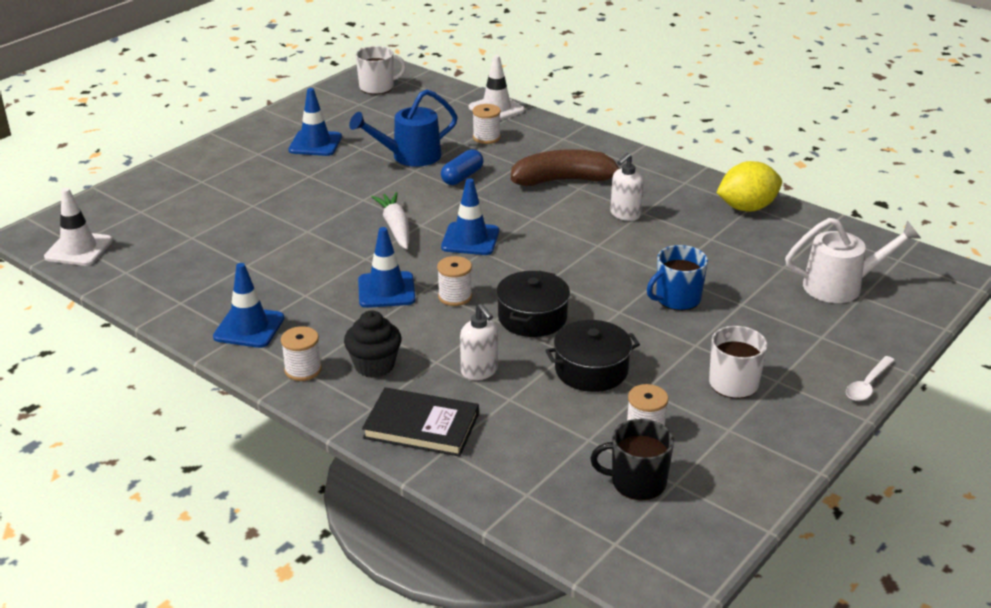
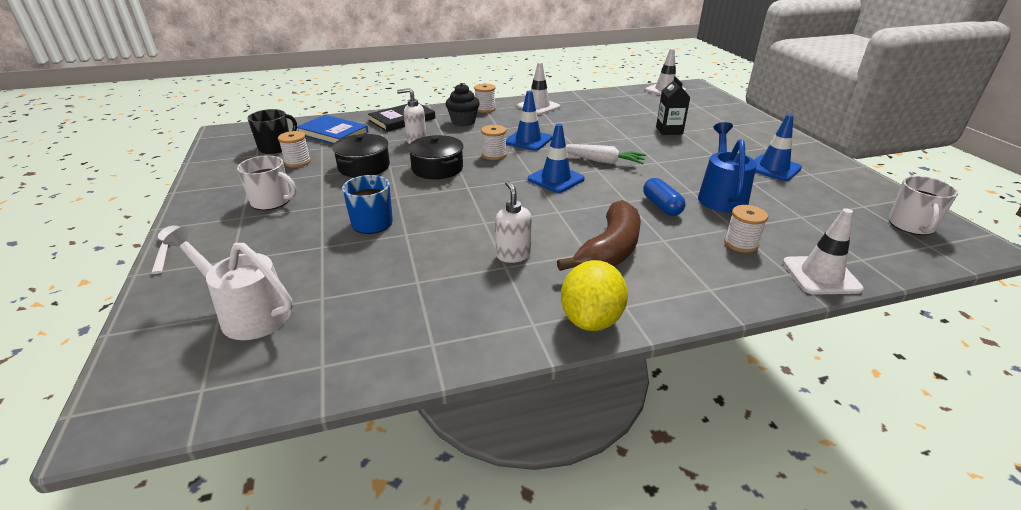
camera: 125 degrees right, 0 degrees up
blue traffic cone [213,263,284,348] -> white traffic cone [517,62,560,115]
yellow lemon [716,161,782,212] -> yellow lemon moved to [561,260,628,331]
white watering can [785,218,921,303] -> white watering can turned 90 degrees clockwise [163,226,293,340]
none -> blue book [297,115,368,144]
none -> black carton [656,76,690,135]

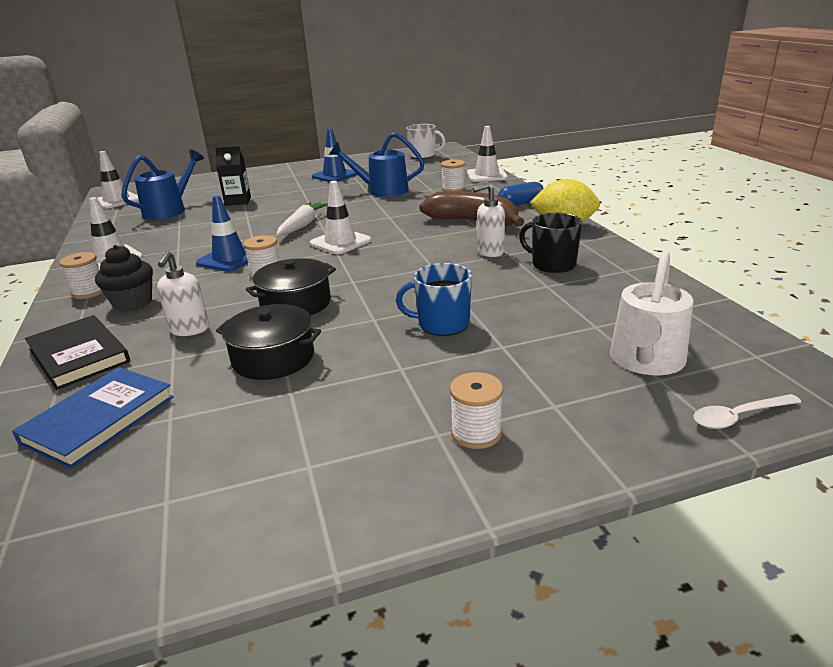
camera: 90 degrees left, 5 degrees down
white spoon [151,225,180,274] -> white spoon moved to [694,394,801,429]
white mug [237,156,296,210] -> none
black mug [247,109,297,154] -> black mug moved to [519,213,582,273]
white spool [278,131,311,168] -> white spool moved to [450,372,503,449]
blue traffic cone [528,124,585,193] -> white traffic cone [310,181,371,254]
blue capsule [643,178,686,216] -> blue capsule moved to [498,182,544,205]
none -> blue watering can [121,149,204,220]

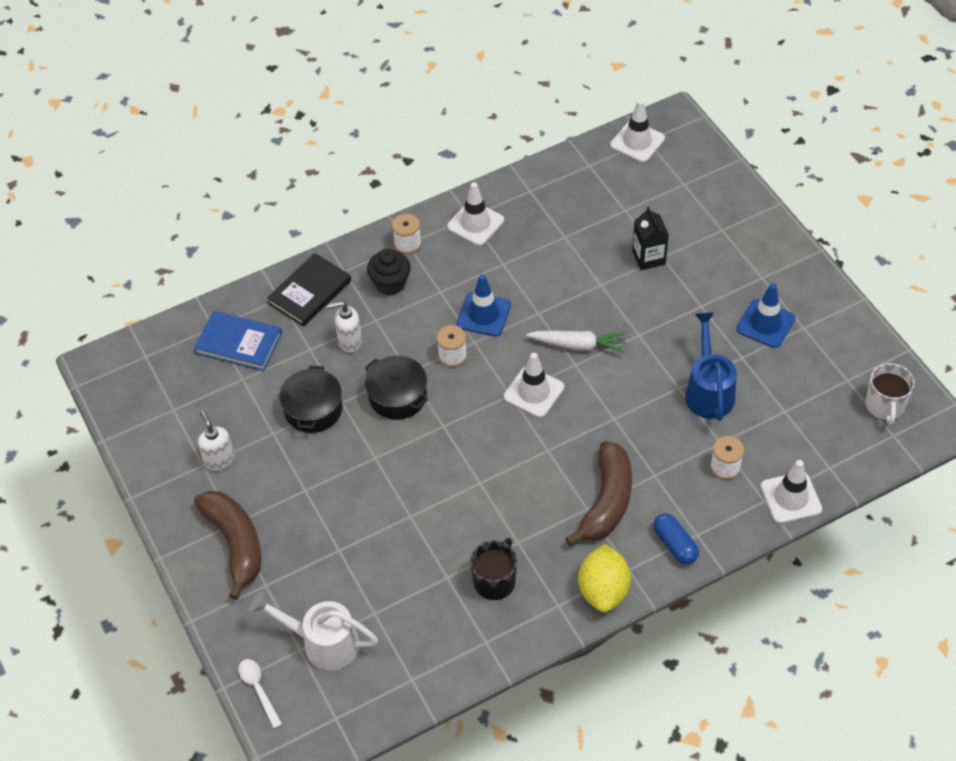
camera: 80 degrees right, 25 degrees up
blue watering can [121,149,204,220] -> none
blue mug [396,263,472,336] -> none
white spool [450,372,503,449] -> brown banana [194,491,261,600]
white soap dispenser [473,183,505,257] -> white soap dispenser moved to [198,410,235,471]

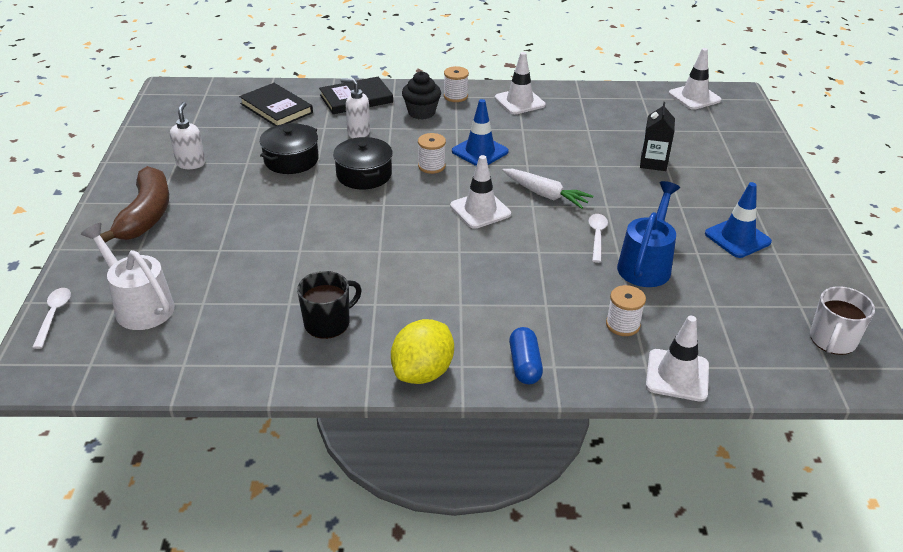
camera: 25 degrees right, 15 degrees down
blue book [194,311,282,371] -> black book [239,83,313,126]
brown banana [565,441,632,546] -> none
none -> white spoon [589,214,608,263]

